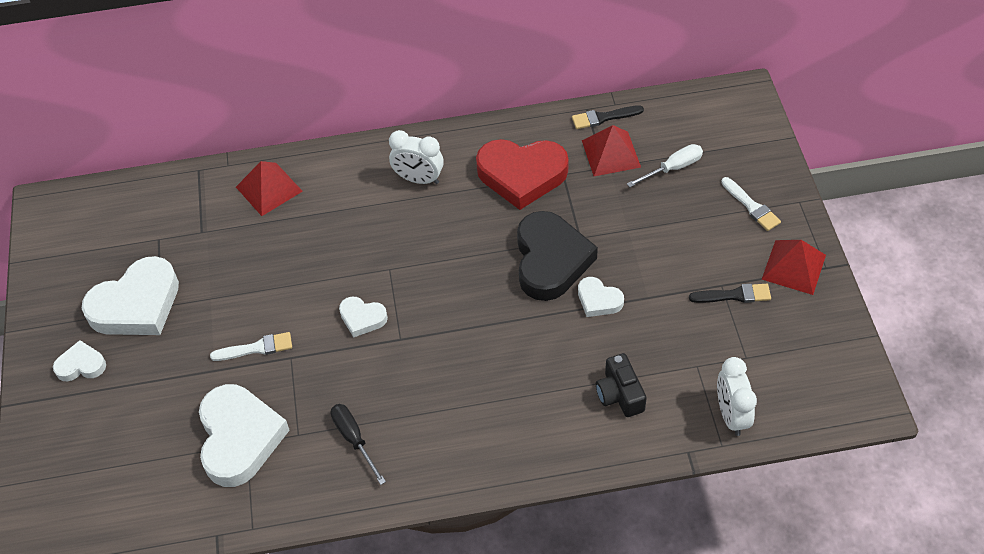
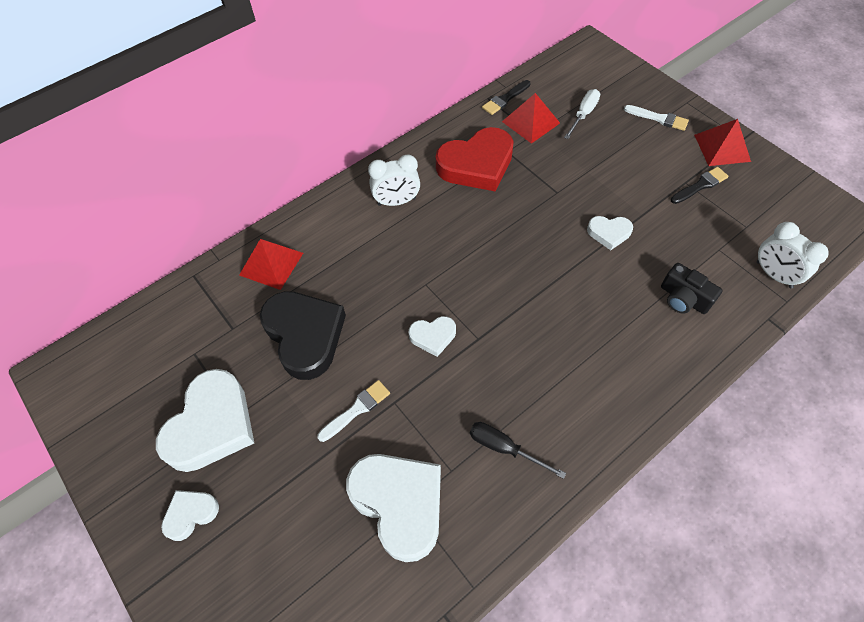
camera: 30 degrees left, 5 degrees up
black heart [517,211,598,301] -> black heart moved to [260,291,346,380]

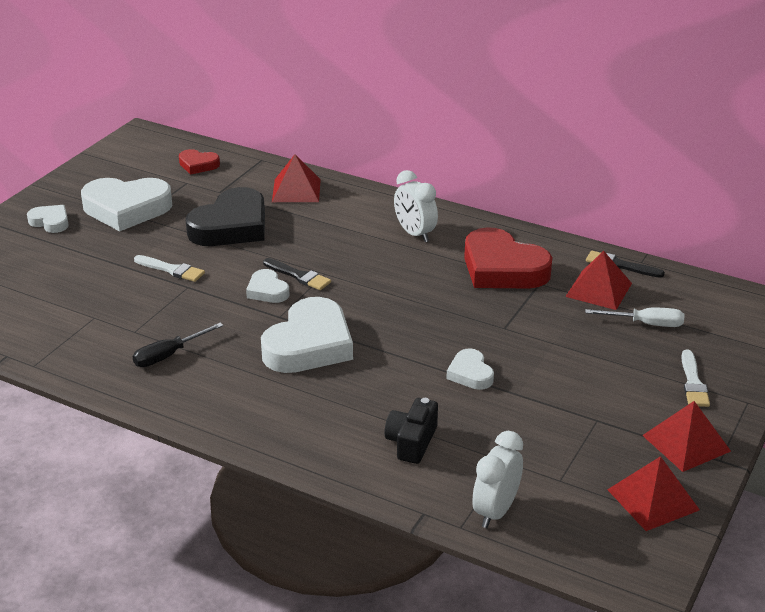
camera: 65 degrees right, 25 degrees down
white heart [346,454,441,562] -> white heart moved to [261,297,353,373]
black screwdriver [470,422,566,479] -> black screwdriver turned 135 degrees counterclockwise [132,322,224,367]
black brush [671,167,729,204] -> black brush moved to [263,258,331,290]
none -> red heart [179,149,220,175]
none -> red pyramid [607,456,700,531]

